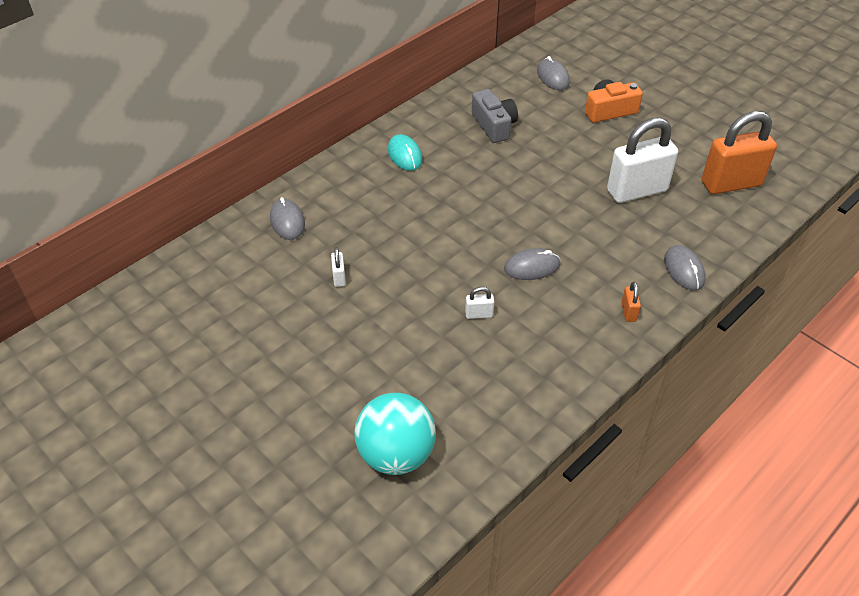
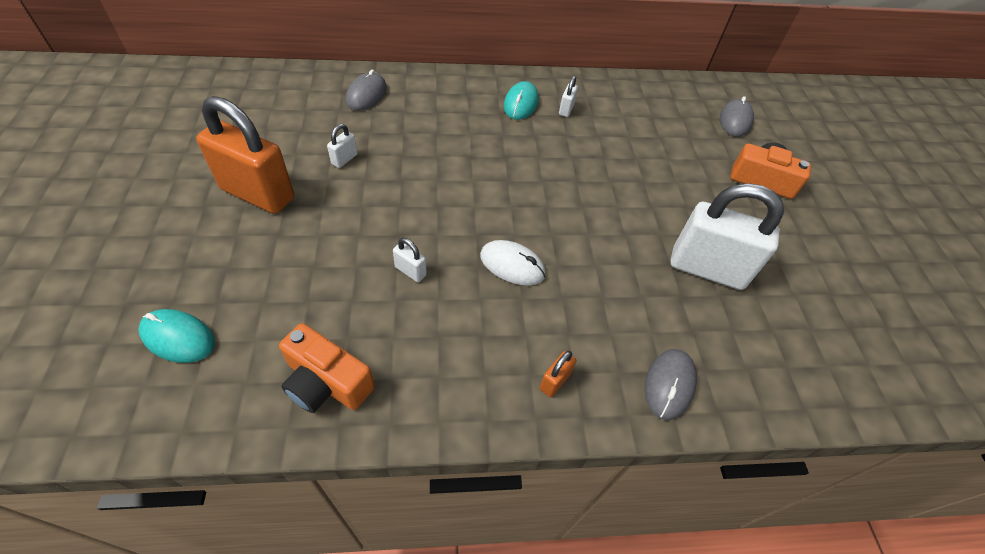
camera: 35 degrees right, 5 degrees up
turquoise ball [354,393,436,475] -> turquoise mouse [138,309,215,363]
grey camera [472,89,518,143] -> none
grey mouse [504,248,560,280] -> white mouse [480,240,546,286]
orange padlock [702,111,777,194] -> orange padlock moved to [196,96,294,214]
none -> orange camera [279,323,375,413]
none -> white padlock [559,76,578,117]

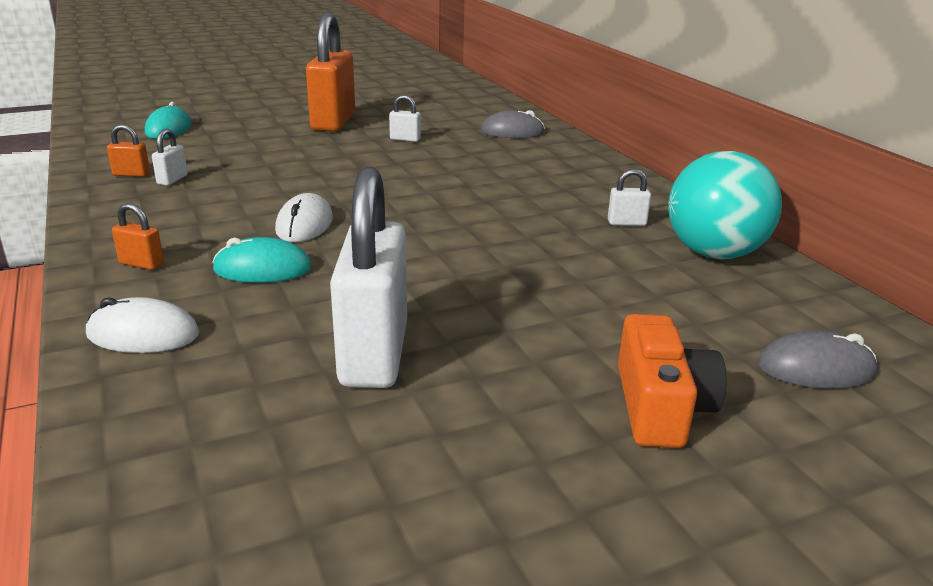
camera: 75 degrees right, 25 degrees down
orange camera [279,323,375,413] -> orange padlock [107,124,150,177]
white padlock [393,238,427,282] -> white padlock moved to [152,129,188,186]
turquoise mouse [504,81,539,120] -> turquoise mouse moved to [212,237,312,283]
grey mouse [645,349,697,420] -> white mouse [86,297,199,353]
none -> turquoise ball [668,151,782,259]

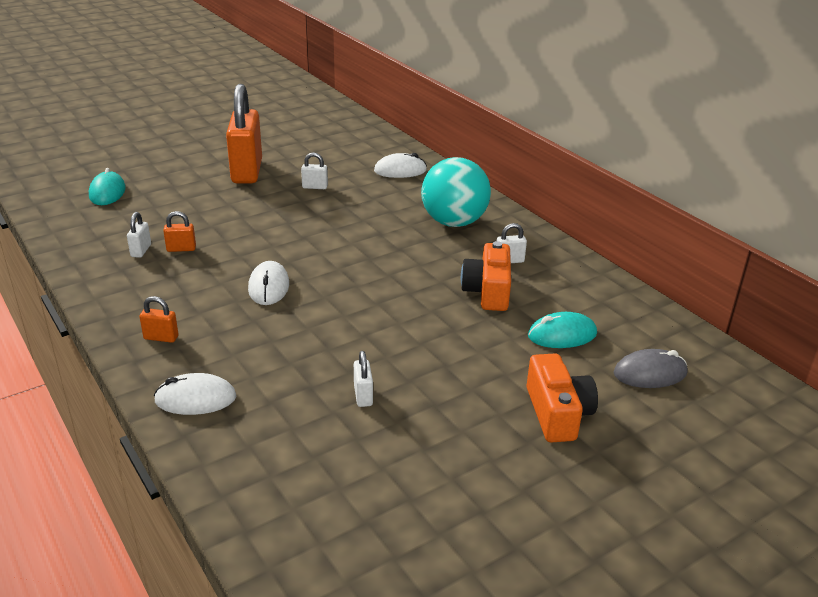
camera: 10 degrees left, 5 degrees up
orange padlock [107,124,150,177] -> orange padlock moved to [163,211,196,252]
turquoise mouse [212,237,312,283] -> turquoise mouse moved to [528,312,597,348]
white padlock [330,167,407,388] -> white padlock [354,351,373,407], size x0.41
grey mouse [481,110,545,138] -> white mouse [374,153,427,178]
turquoise ball [668,151,782,259] -> turquoise ball moved to [421,157,491,227]
none -> orange camera [461,241,511,311]

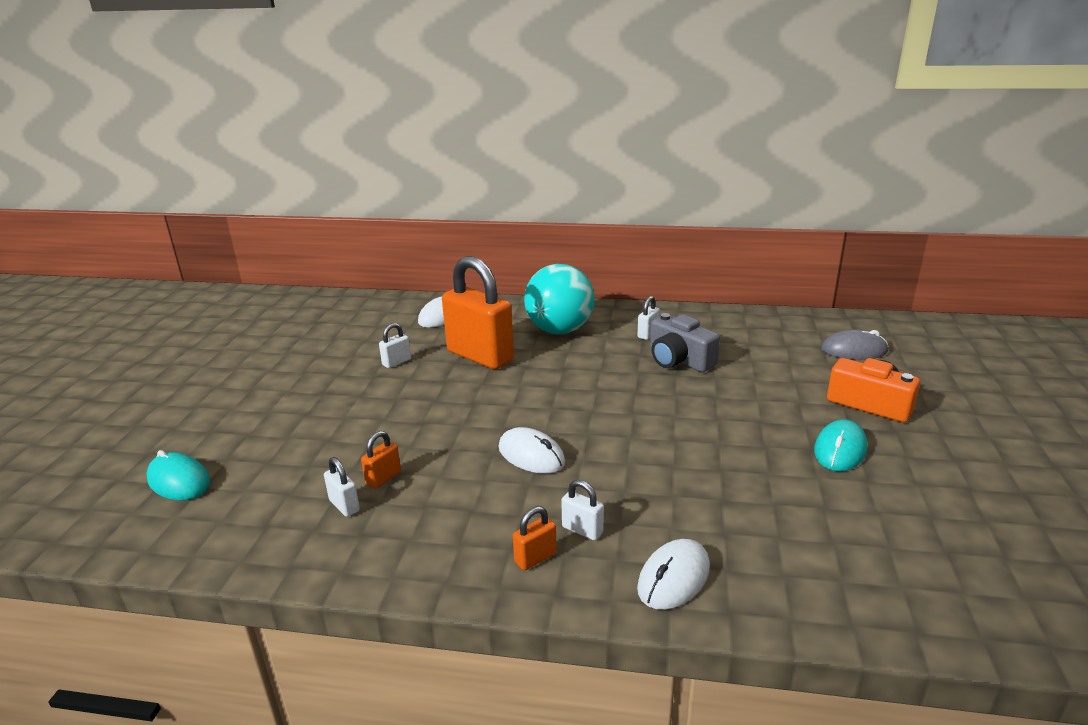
camera: 45 degrees left, 5 degrees down
orange padlock [226,84,262,183] -> orange padlock moved to [442,256,514,369]
white padlock [354,351,373,407] -> white padlock moved to [561,480,604,540]
orange camera [461,241,511,311] -> grey camera [650,313,720,372]
turquoise mouse [528,312,597,348] -> turquoise mouse moved to [814,419,867,471]
grey mouse [613,349,687,388] -> grey mouse turned 60 degrees clockwise [821,329,888,360]

